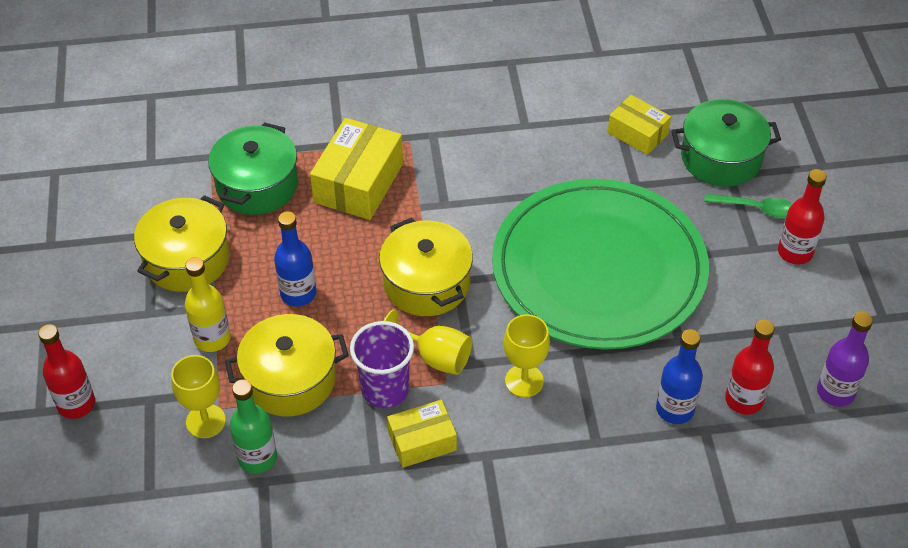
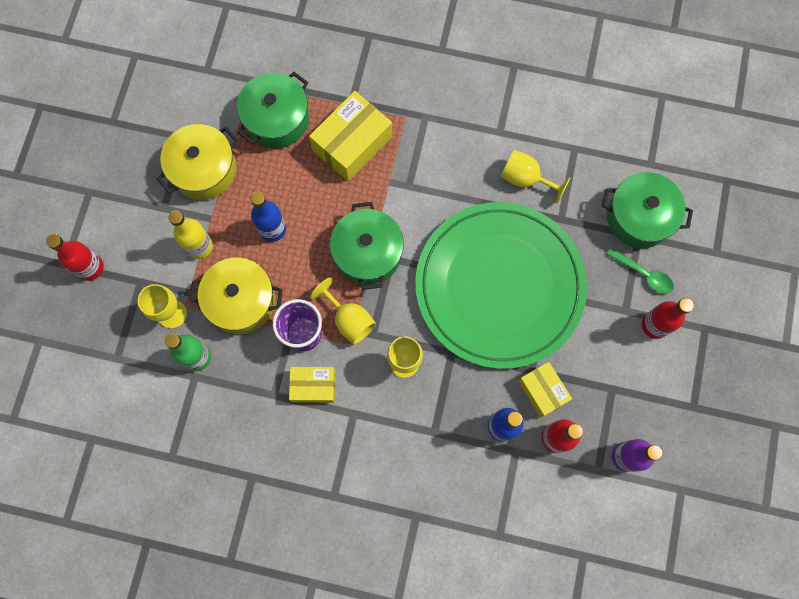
camera: 20 degrees right, 25 degrees up
yellow pot [379,218,473,316] -> green pot [330,202,404,290]
yellow box [608,95,671,155] -> yellow box moved to [518,362,572,418]
none -> yellow goblet [501,150,570,203]

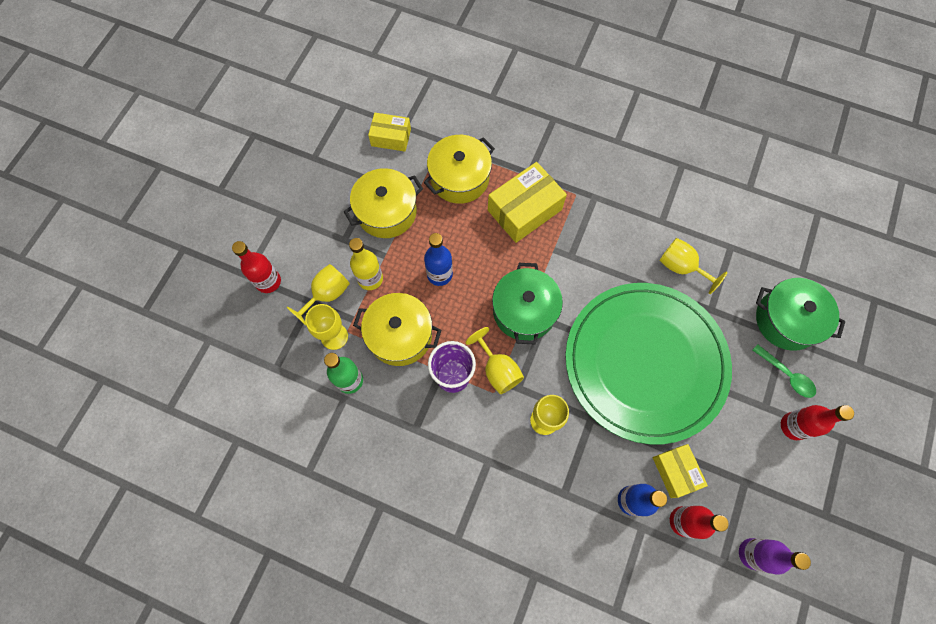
camera: 10 degrees right, 5 degrees down
green pot [237,72,309,148] -> yellow pot [423,135,495,204]
yellow box [289,367,335,403] -> yellow box moved to [368,113,411,151]
none -> yellow goblet [286,264,350,325]

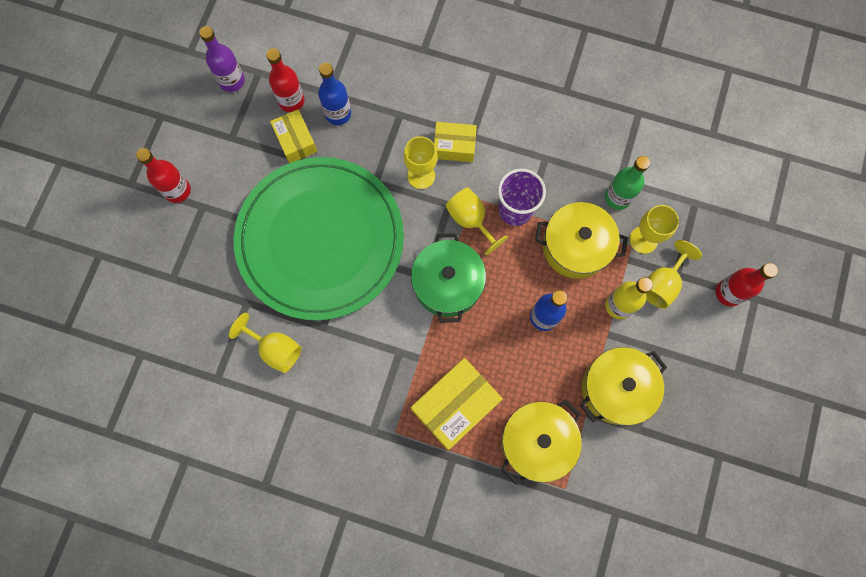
camera: 175 degrees right, 5 degrees up
yellow box [368,113,411,151] -> yellow box moved to [434,122,477,162]
green spoon [753,344,816,398] -> none
green pot [756,278,845,351] -> none

